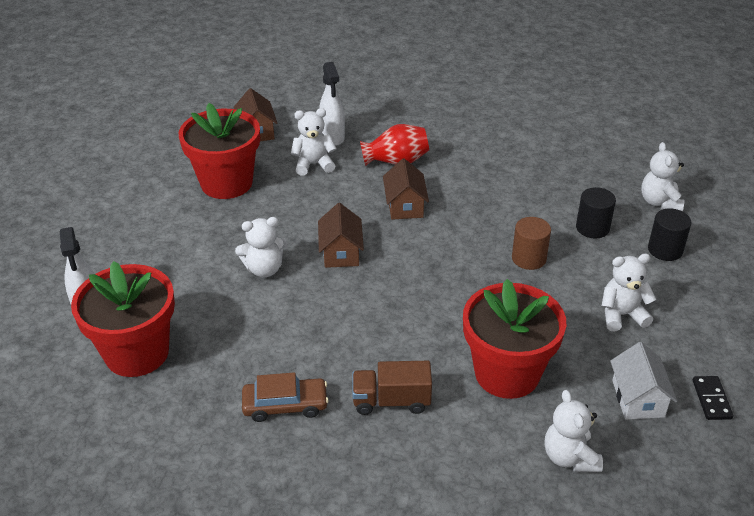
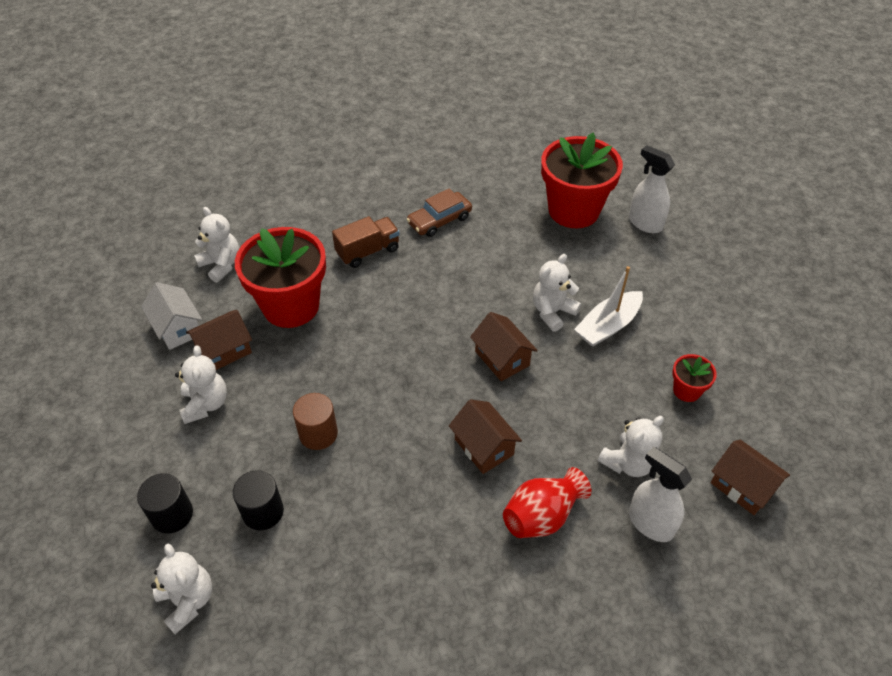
camera: 150 degrees right, 10 degrees up
red flower pot [179,103,260,199] -> red flower pot [672,354,717,402], size x0.45
white teddy bear [602,253,656,332] -> white teddy bear turned 60 degrees counterclockwise [175,345,227,424]
black domino [693,376,733,420] -> none
none -> brown house [186,310,252,370]
none -> white boat [574,266,643,347]

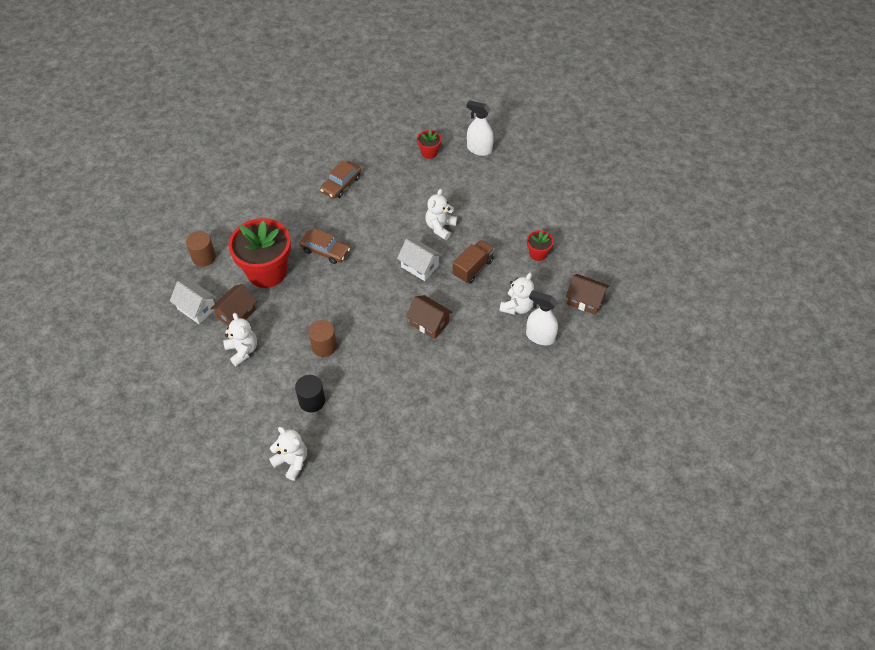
camera: 20 degrees left, 5 degrees up
black cylinder [137,473,193,534] -> none
white teddy bear [194,207,239,283] -> brown cylinder [186,231,216,267]
brown truck [332,216,400,268] -> brown truck moved to [453,240,495,284]
brown house [470,312,538,381] -> white house [397,239,442,281]
red vase [503,467,592,538] -> none
red flower pot [541,132,623,228] -> red flower pot [417,130,442,159], size x0.45
white boat [574,266,643,347] -> none
none -> brown car [300,229,350,264]

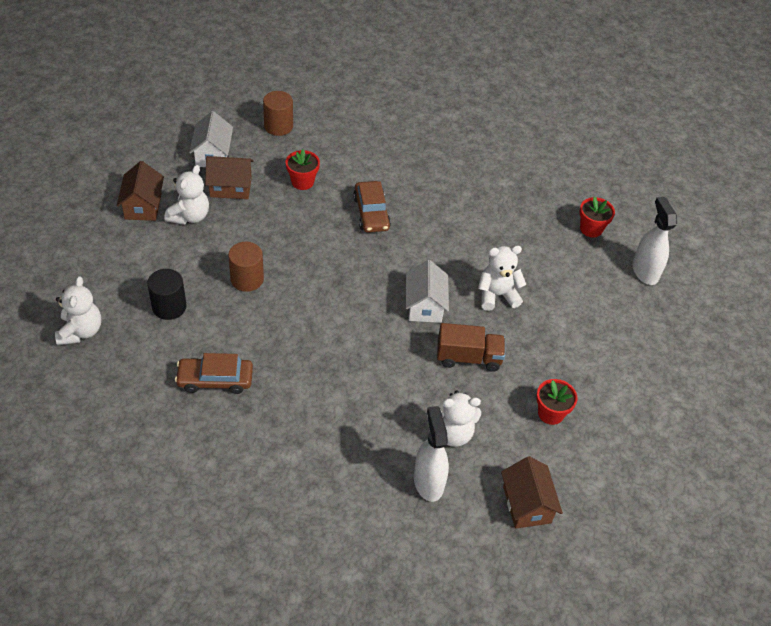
camera: 50 degrees right, 5 degrees down
red flower pot [228,218,291,288] -> red flower pot [286,149,320,190], size x0.45
brown car [320,160,361,199] -> brown car moved to [175,353,253,394]
brown house [406,295,453,339] -> brown house moved to [117,161,164,221]

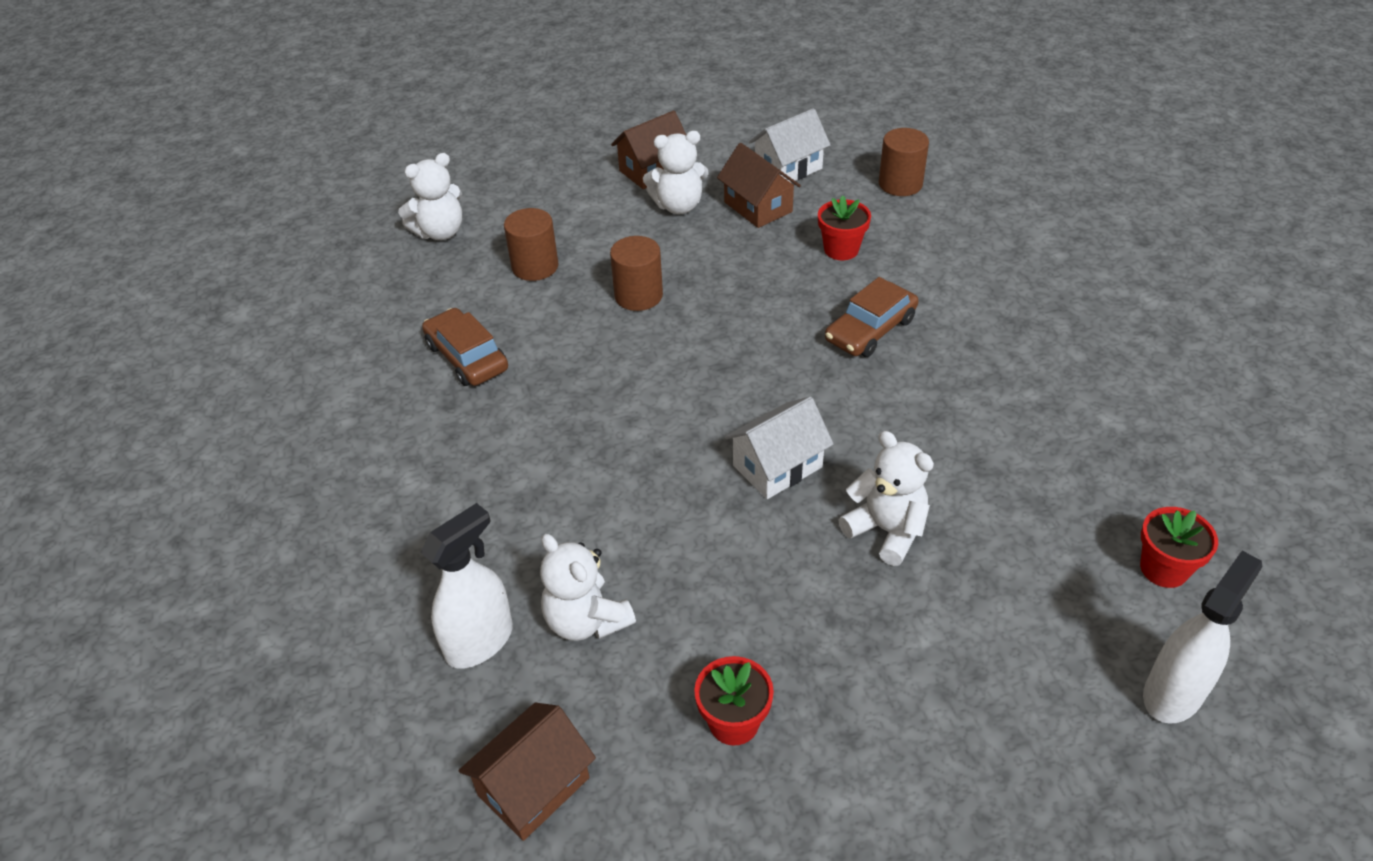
camera: 60 degrees right, 5 degrees down
black cylinder [147,269,187,320] -> brown cylinder [504,208,559,281]
brown truck [437,323,505,372] -> none

